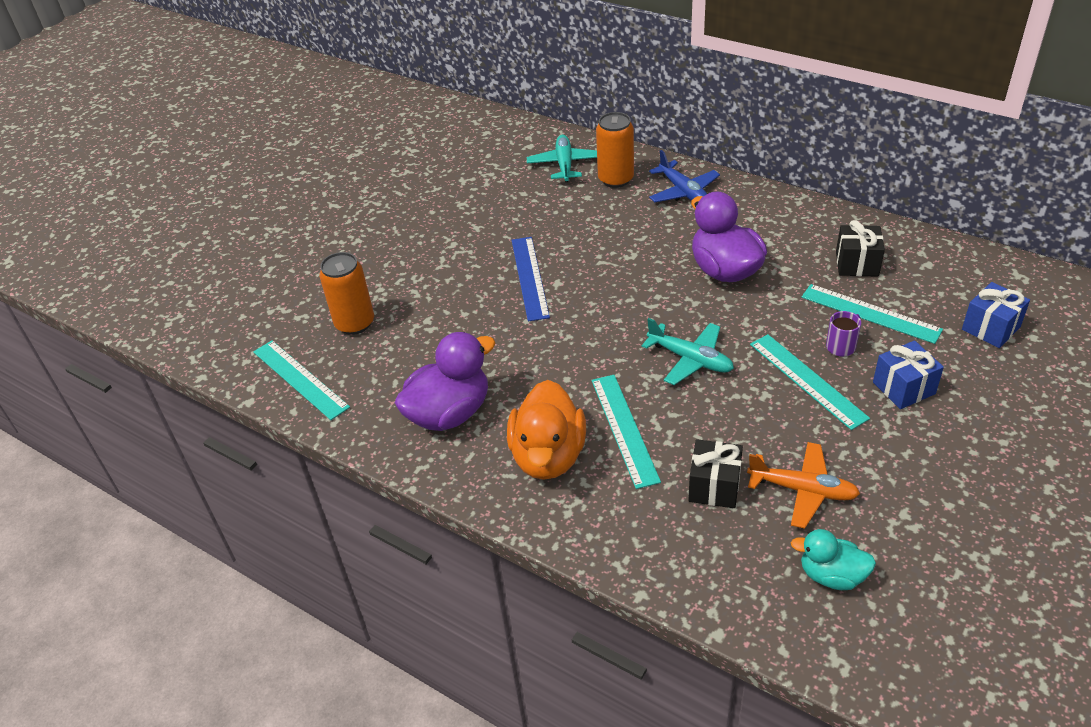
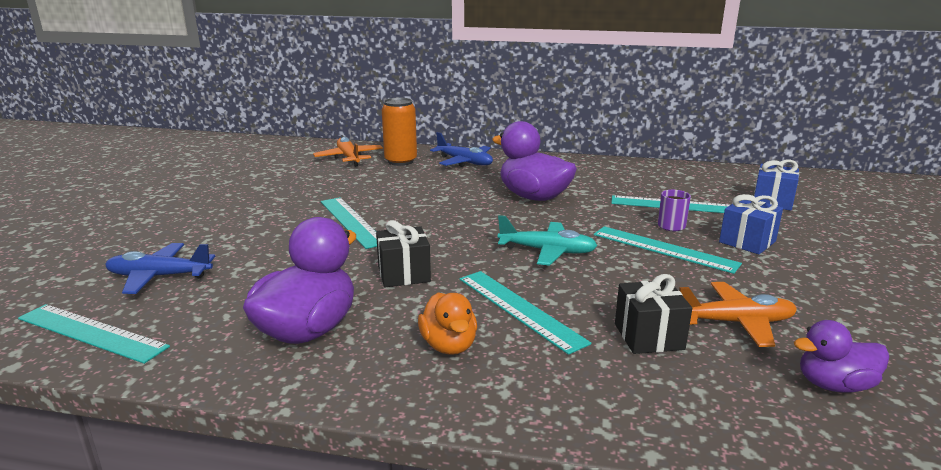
camera: 25 degrees left, 20 degrees down
orange can [319,252,374,335] -> blue plane [105,243,216,294]
orange duck [507,380,586,480] -> orange duck [418,292,477,355], size x0.59
blue ruler [512,237,550,321] -> turquoise ruler [321,197,377,249]
turquoise plane [527,135,597,182] -> orange plane [313,137,383,167]
turquoise duck [791,529,876,590] -> purple duck [794,320,889,392]
black gift [836,220,885,277] -> black gift moved to [376,220,431,287]

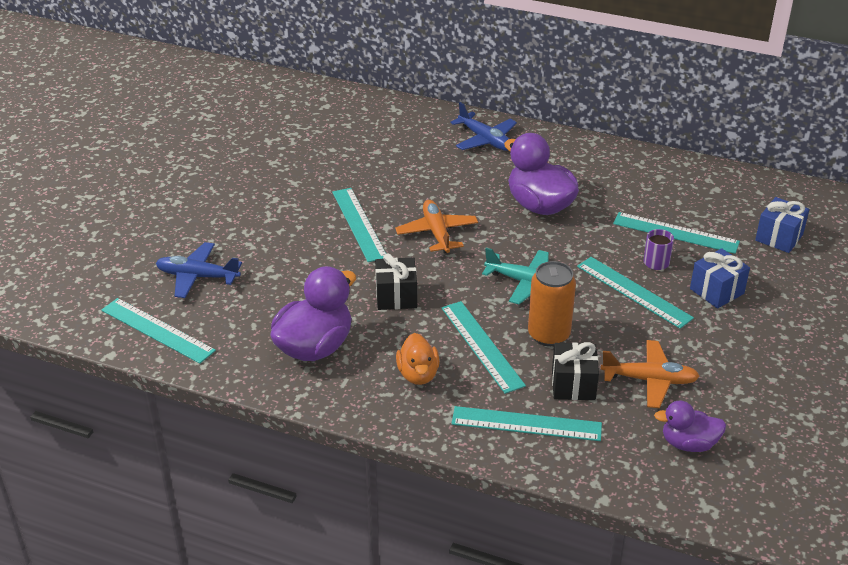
camera: 10 degrees right, 15 degrees up
orange plane [313,137,383,167] -> orange plane moved to [395,200,478,254]
orange can [382,98,417,166] -> orange can moved to [528,261,576,346]
none -> turquoise ruler [451,406,602,441]

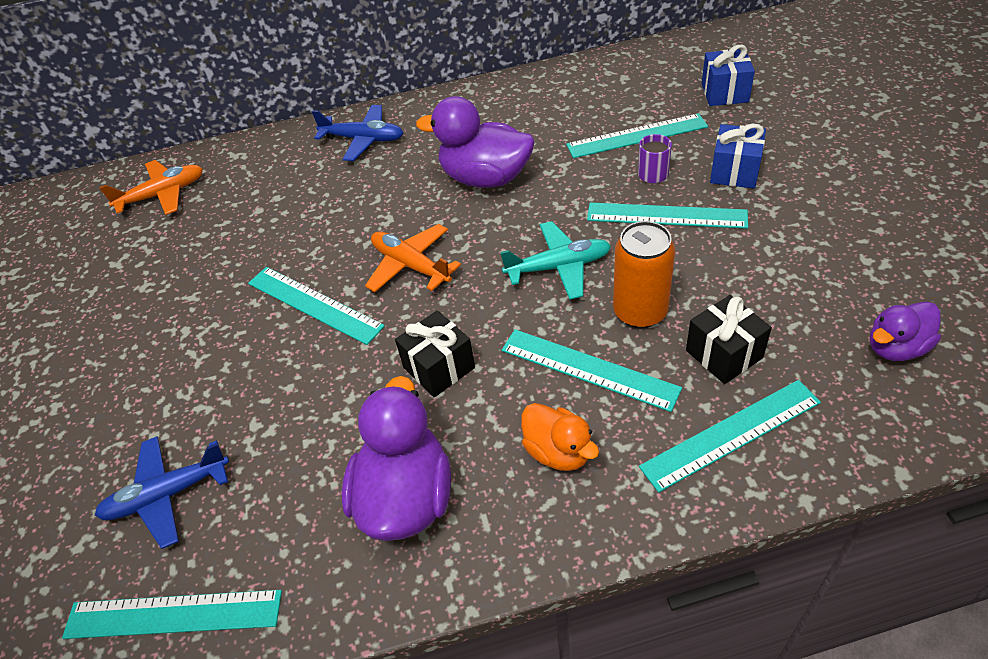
camera: 30 degrees left, 10 degrees up
orange plane [601,340,700,408] -> orange plane moved to [99,160,203,215]

